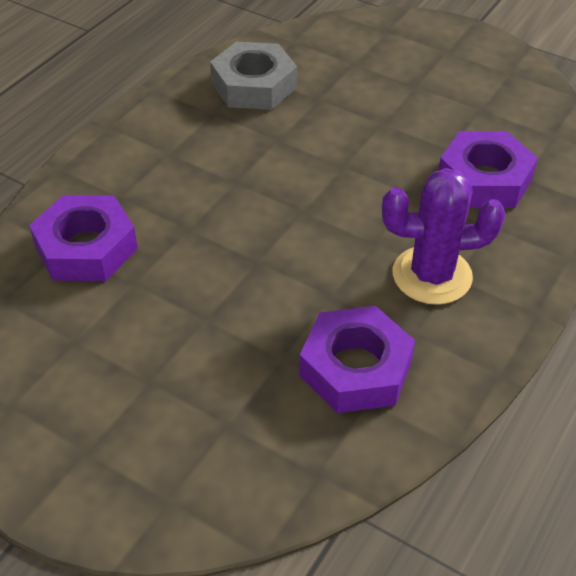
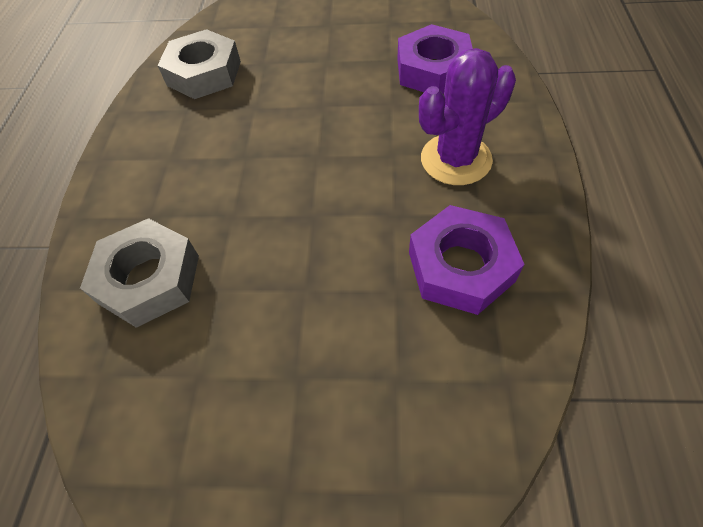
camera: 25 degrees left, 10 degrees up
purple nut [29,195,138,281] -> grey nut [80,218,199,328]

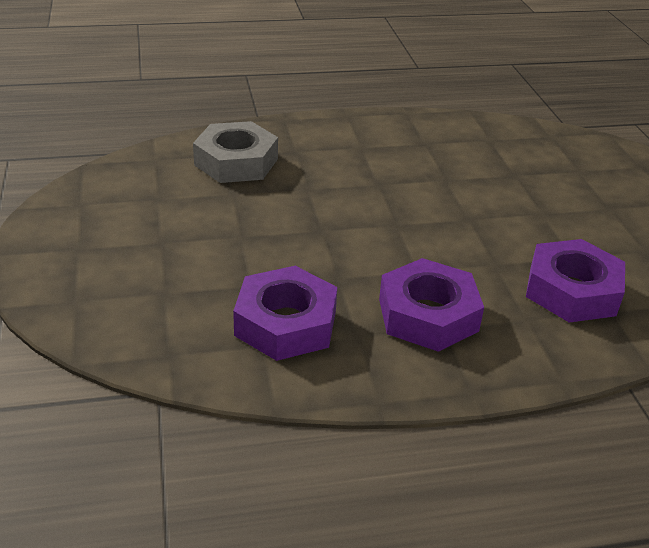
camera: 70 degrees right, 20 degrees down
grey nut [157,29,241,99] -> none
purple cactus [419,48,516,185] -> purple nut [379,258,484,352]

